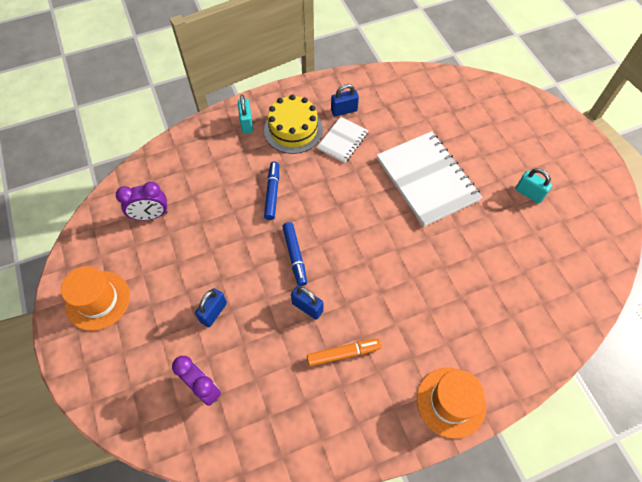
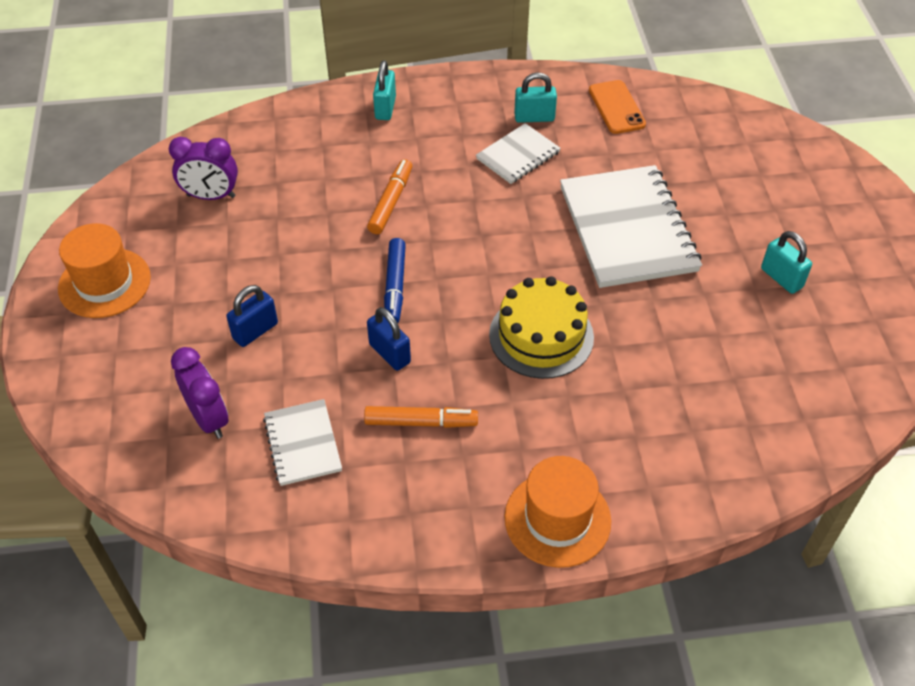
camera: 15 degrees right, 10 degrees down
yellow cake [264,95,323,154] -> yellow cake moved to [489,276,594,379]
blue marker [264,161,279,220] -> orange marker [367,159,412,234]
blue padlock [331,84,359,117] -> turquoise padlock [514,72,557,123]
none -> white notebook [263,399,342,486]
none -> orange phone [589,80,646,134]

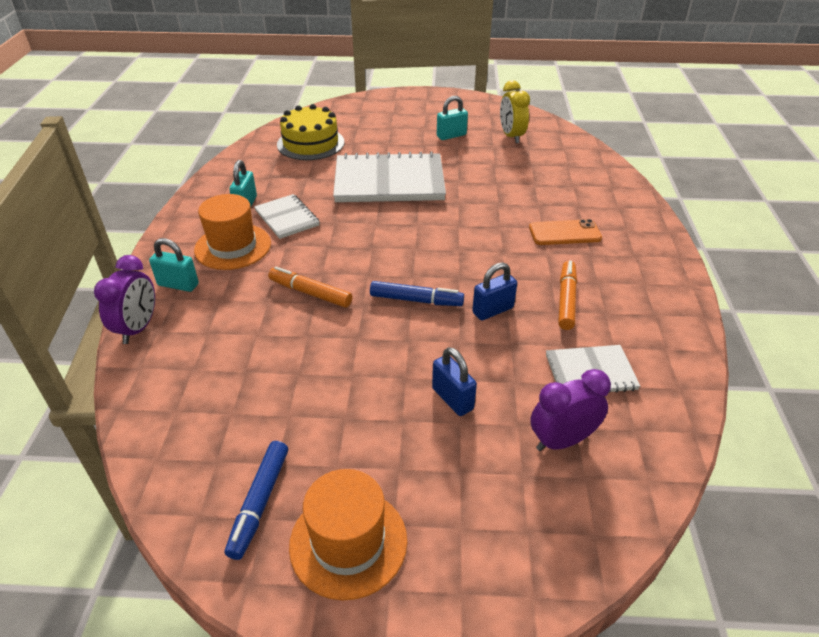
camera: 80 degrees left, 10 degrees down
purple clock [169,137,238,200] -> purple clock moved to [94,255,155,344]
yellow cake [489,276,594,379] -> yellow cake moved to [277,104,344,160]
orange hat [505,456,611,568] -> orange hat moved to [194,194,271,270]
orange phone [589,80,646,134] -> orange phone moved to [529,219,602,245]
none -> blue marker [225,441,288,560]
none -> yellow clock [500,80,530,144]

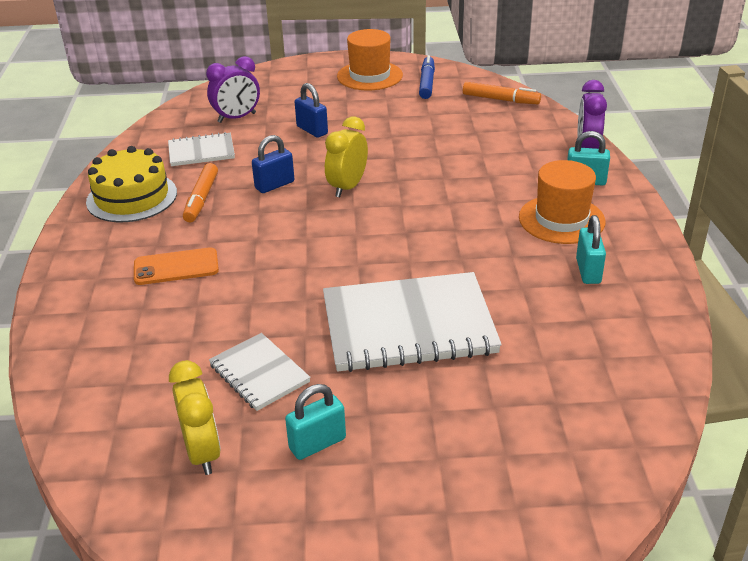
camera: 175 degrees right, 5 degrees down
white notebook [254,194,320,239] -> white notebook moved to [209,333,311,411]
orange marker [268,267,352,308] -> orange marker moved to [463,82,541,104]
yellow cake [277,104,344,160] -> yellow cake moved to [86,146,177,222]
blue marker [370,281,464,306] -> yellow clock [325,116,368,197]

